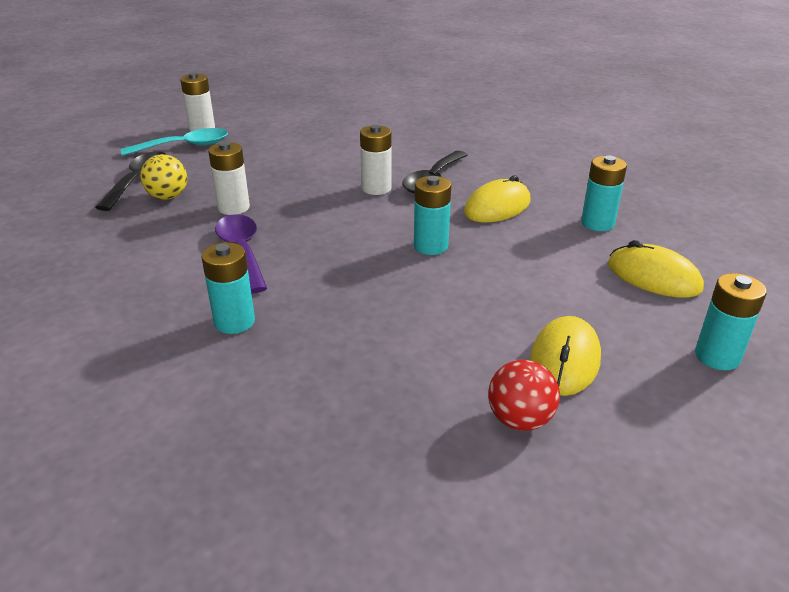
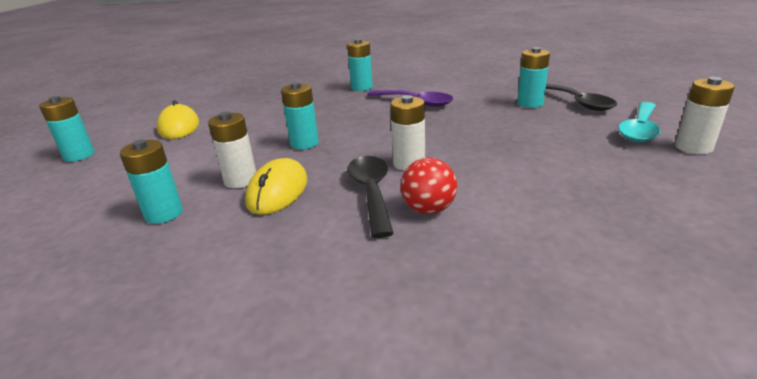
camera: 145 degrees right, 5 degrees down
yellow ball [140,154,187,200] -> turquoise battery [517,47,550,108]
white battery [208,142,250,215] -> white battery moved to [208,112,256,188]
red ball [488,360,560,431] -> red ball moved to [400,158,457,214]
yellow mouse [608,240,704,298] -> none

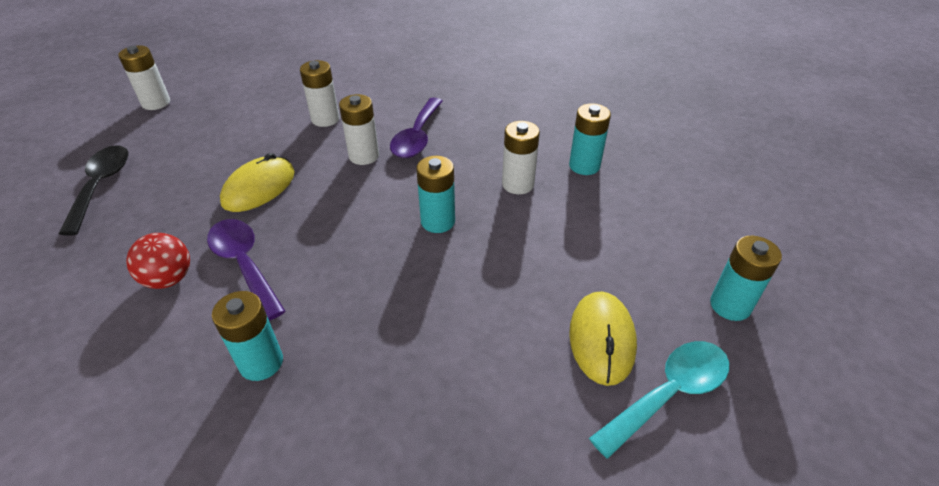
camera: 160 degrees left, 15 degrees up
yellow mouse [245,158,308,215] -> yellow mouse moved to [220,153,295,212]
black spoon [347,156,394,238] -> purple spoon [390,98,443,158]
red ball [400,158,457,214] -> red ball moved to [126,233,190,289]
turquoise battery [517,47,550,108] -> none
turquoise spoon [618,102,660,142] -> turquoise spoon moved to [589,341,729,459]
none -> white battery [300,60,340,127]

